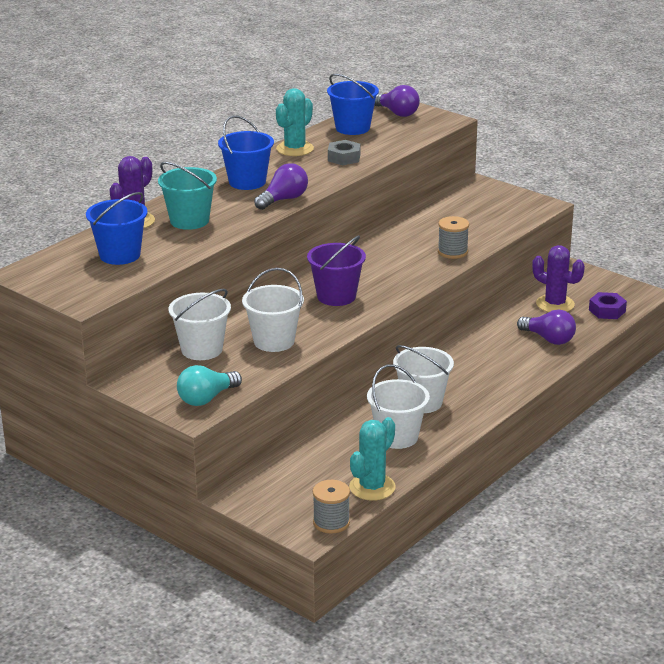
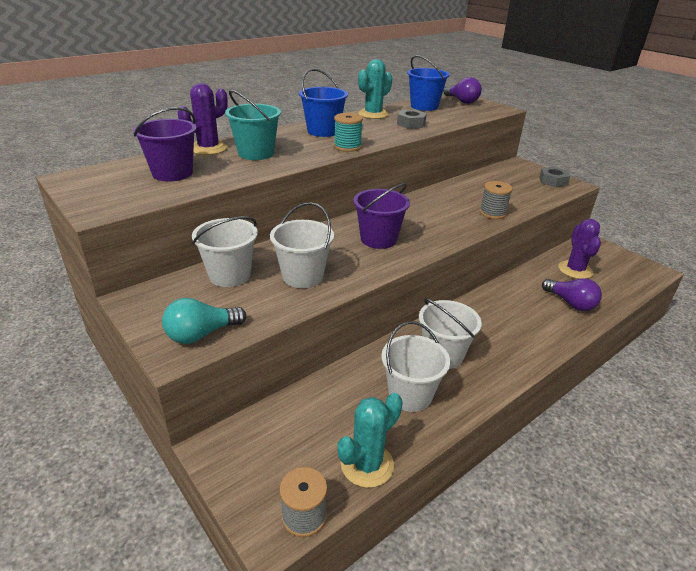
camera: 10 degrees right, 5 degrees up
blue bucket [86,192,148,265] -> purple bucket [133,107,197,181]
purple light bulb [254,163,308,210] -> turquoise spool [334,113,363,152]
purple cactus [532,245,585,312] -> purple cactus turned 45 degrees clockwise [558,219,601,279]
purple nut [589,292,627,319] -> none
none -> grey nut [539,167,570,187]

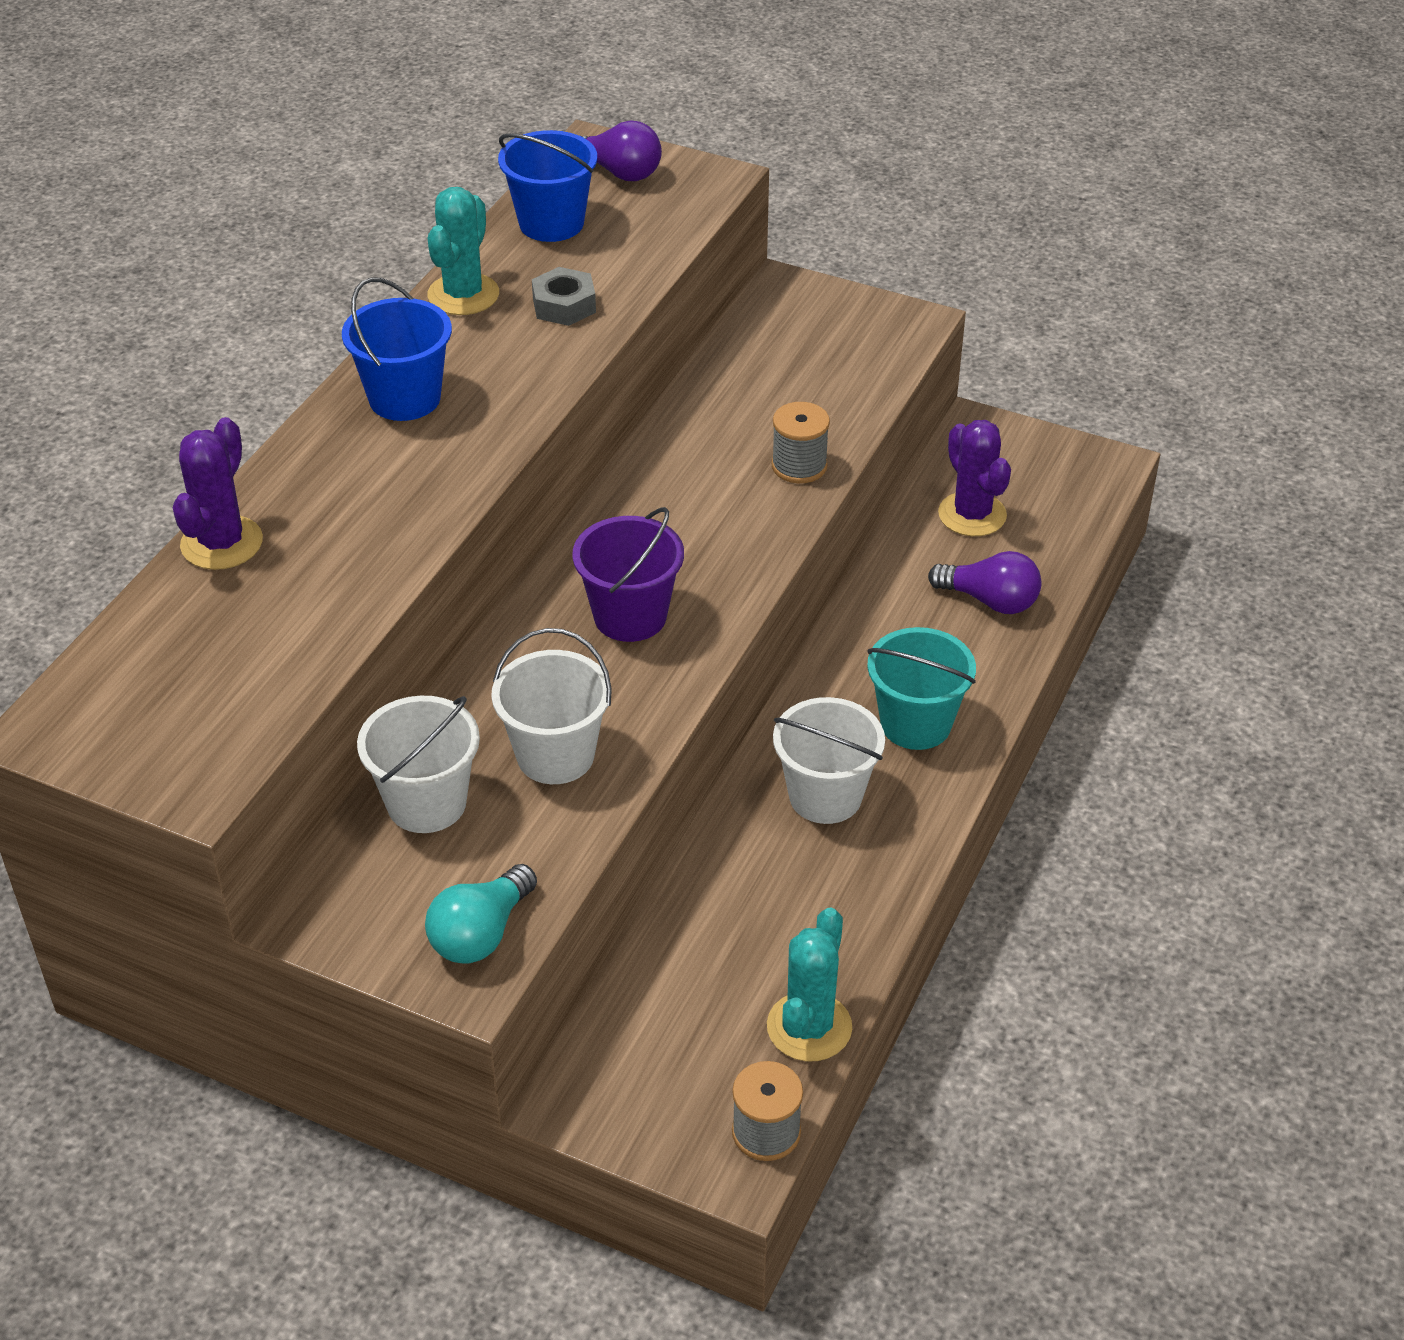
camera: 25 degrees left, 10 degrees up
purple bucket [133,107,197,181] -> none
turquoise bucket [225,90,281,160] -> turquoise bucket moved to [867,627,976,750]
turquoise spool [334,113,363,152] -> none
white bucket [381,321,450,412] -> none
grey nut [539,167,570,187] -> none

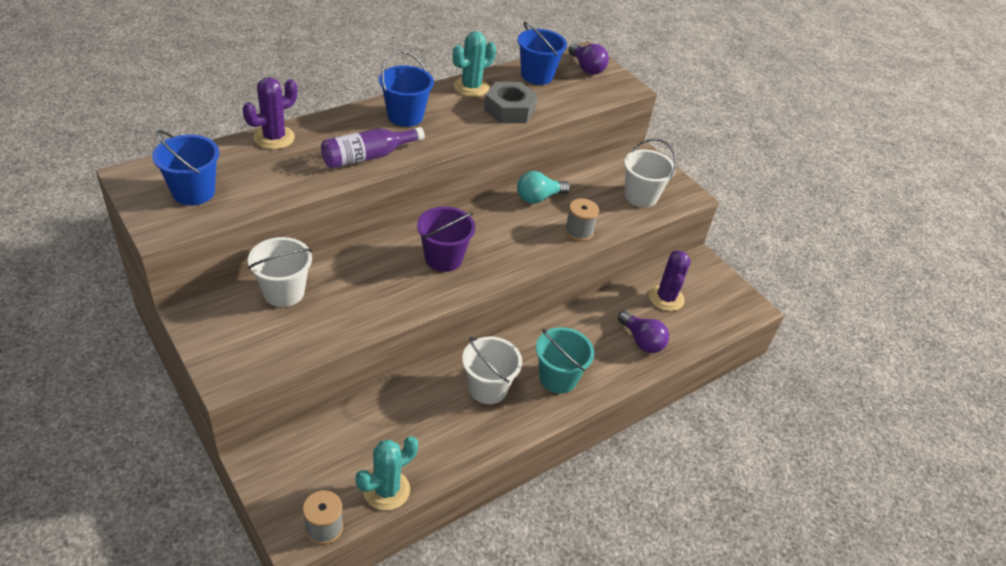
camera: 25 degrees right, 0 degrees up
turquoise light bulb [425,864,537,964] -> turquoise light bulb moved to [517,171,570,204]
white bucket [491,628,612,784] -> white bucket moved to [624,138,676,208]
grey nut [532,267,596,326] -> grey nut [484,82,538,123], size x1.52
none -> blue bucket [152,130,219,205]
none -> purple bottle [321,127,425,169]

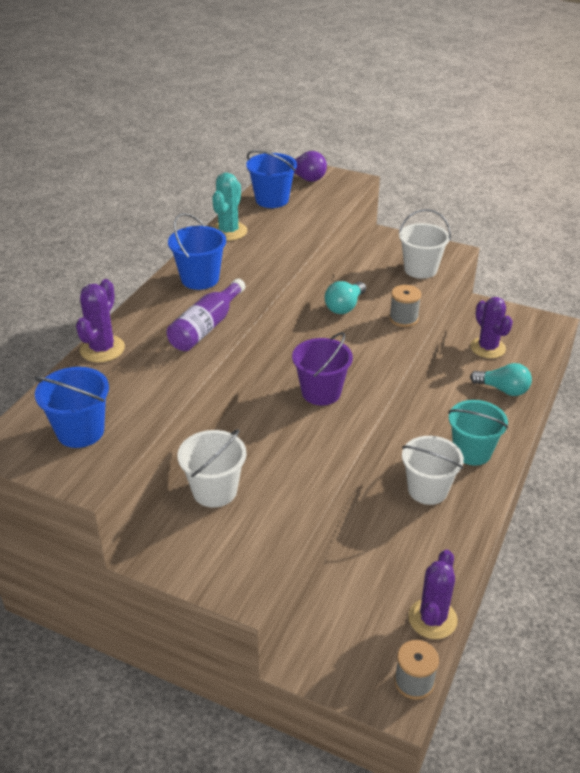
camera: 25 degrees left, 5 degrees down
turquoise cactus [356,436,418,511] -> purple cactus [408,550,458,639]
grey nut [484,82,538,123] -> none
purple light bulb [618,311,669,353] -> turquoise light bulb [470,363,532,396]

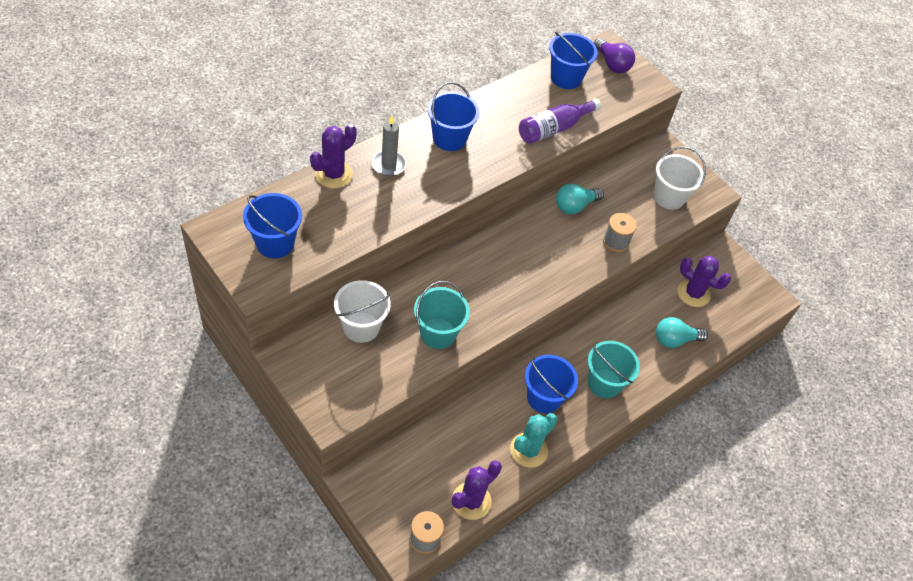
camera: 20 degrees right, 15 degrees up
purple bottle [166,278,245,351] -> purple bottle moved to [519,98,601,144]
turquoise cactus [212,173,247,241] -> turquoise cactus moved to [510,413,558,468]
purple bucket [292,332,353,405] -> none
white bucket [402,436,464,505] -> blue bucket [525,355,578,413]
purple cactus [470,297,513,358] -> purple cactus turned 60 degrees counterclockwise [678,256,731,307]
turquoise light bulb [470,363,532,396] -> turquoise light bulb turned 120 degrees clockwise [656,317,708,348]
none -> grey candle [372,116,406,176]
none -> turquoise bucket [414,281,470,349]

